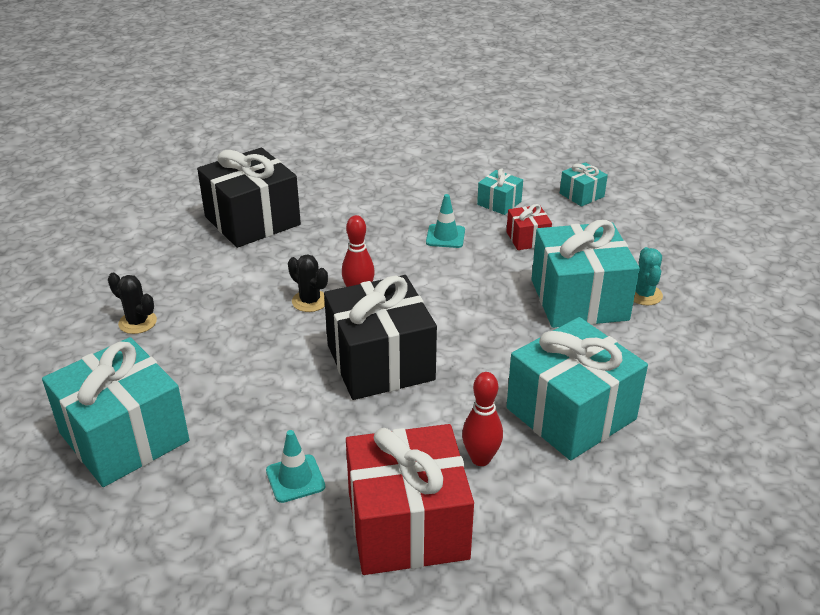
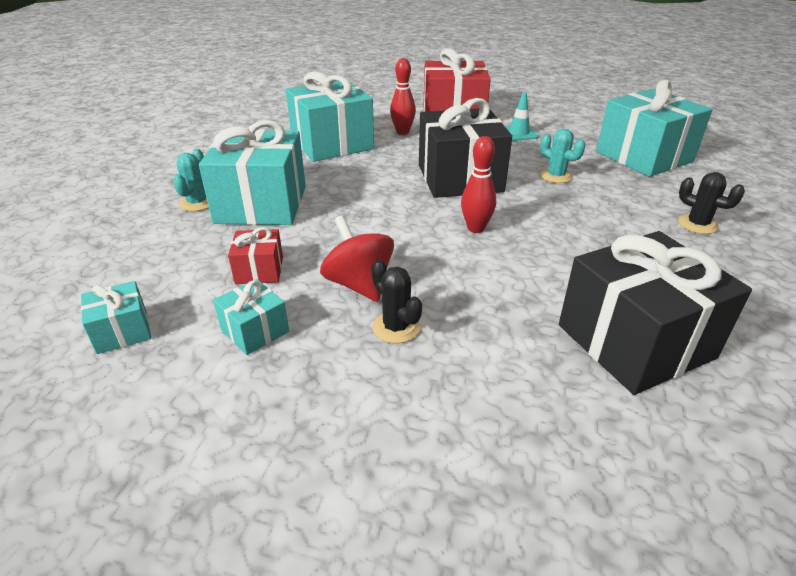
camera: 170 degrees left, 0 degrees up
black cactus [288,254,328,312] -> black cactus moved to [371,259,422,343]
turquoise traffic cone [426,194,465,248] -> red spinning top [320,215,394,302]
none -> turquoise cactus [540,129,585,183]

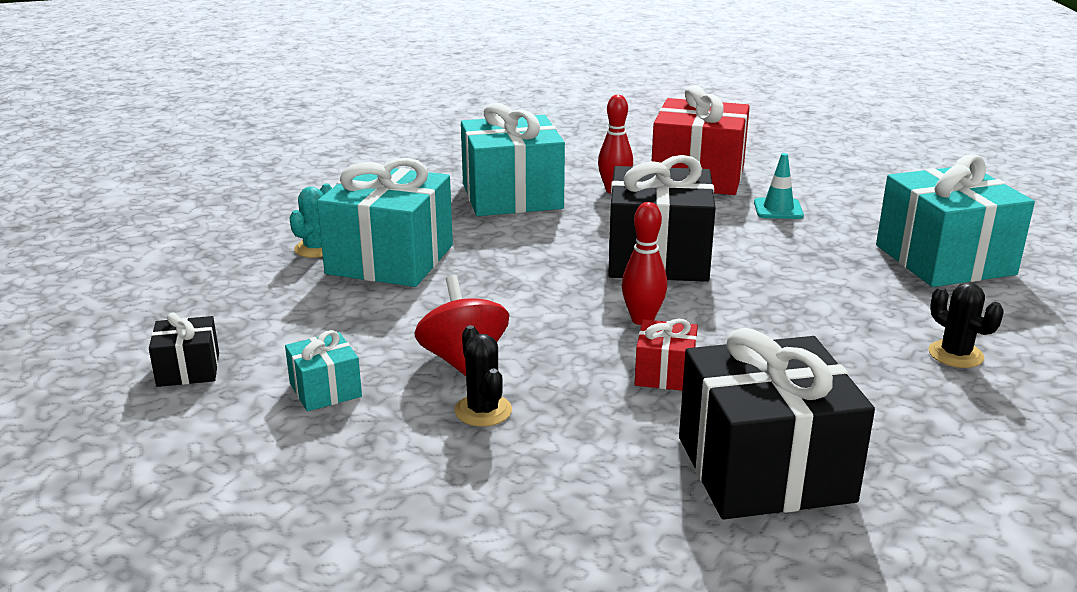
camera: 15 degrees right, 10 degrees down
turquoise gift [81,281,151,354] -> black gift [149,313,219,387]
red gift [228,227,283,284] -> red gift moved to [635,319,698,391]
turquoise cactus [540,129,585,183] -> none

